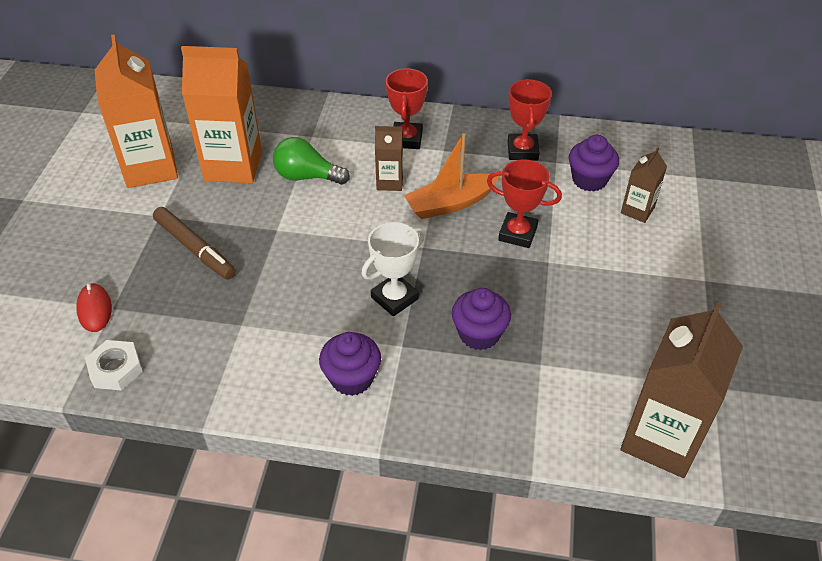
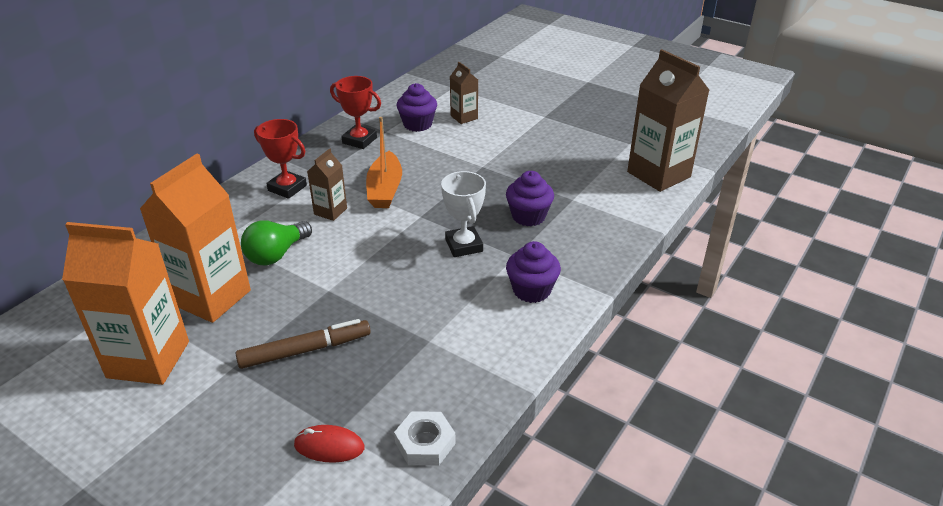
camera: 65 degrees left, 10 degrees down
red trophy [487,160,562,248] -> none

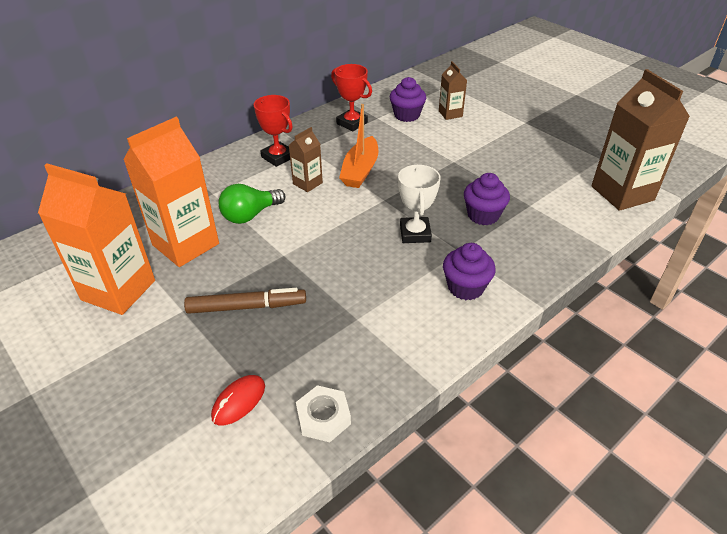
camera: 15 degrees right, 5 degrees up
red mouse [294,425,364,463] -> red mouse turned 75 degrees counterclockwise [211,375,265,426]

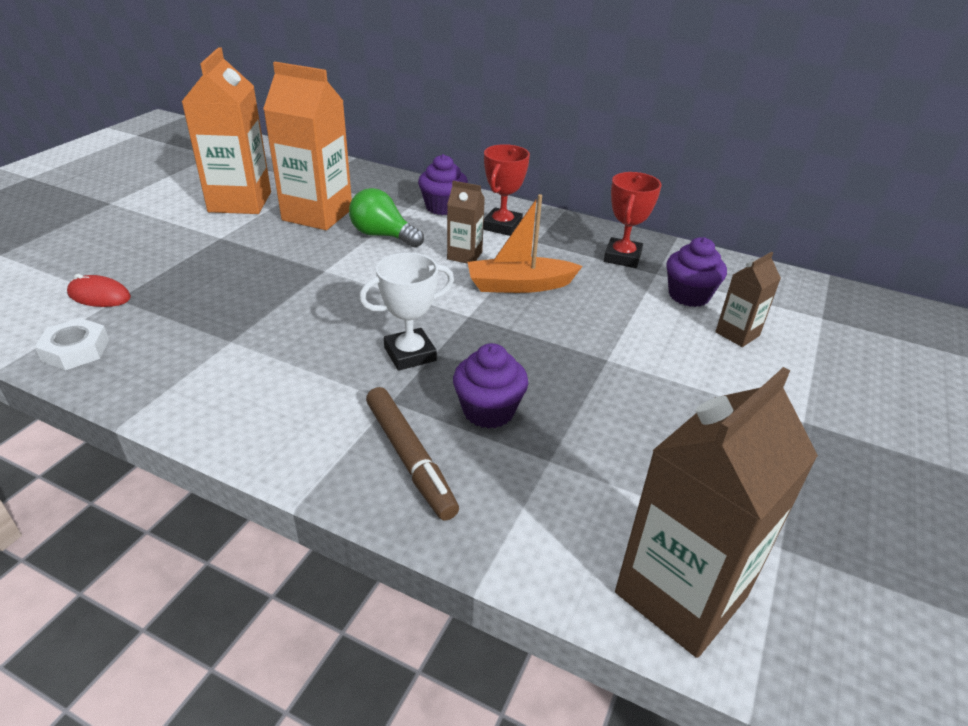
camera: 65 degrees right, 5 degrees down
brown marker [184,288,306,314] -> brown marker moved to [366,387,459,521]
purple cupcake [443,243,496,300] -> purple cupcake moved to [418,154,468,215]

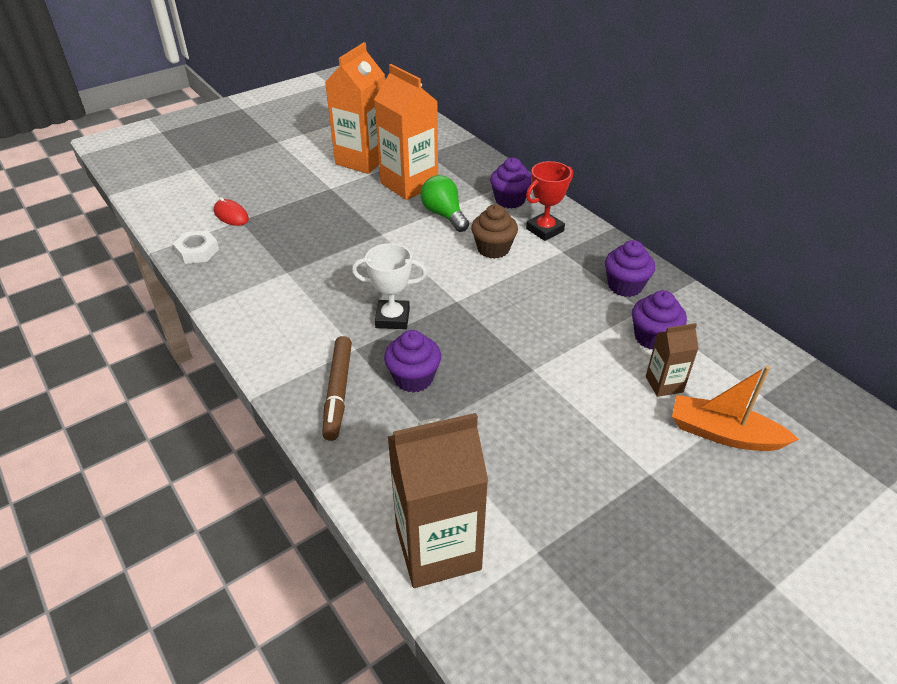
camera: 30 degrees right, 5 degrees up
brown carton [447,181,485,264] -> brown cupcake [471,204,518,259]
orange boat [468,194,583,293] -> orange boat moved to [672,366,799,451]
red trophy [604,172,662,268] -> purple cupcake [605,240,655,297]

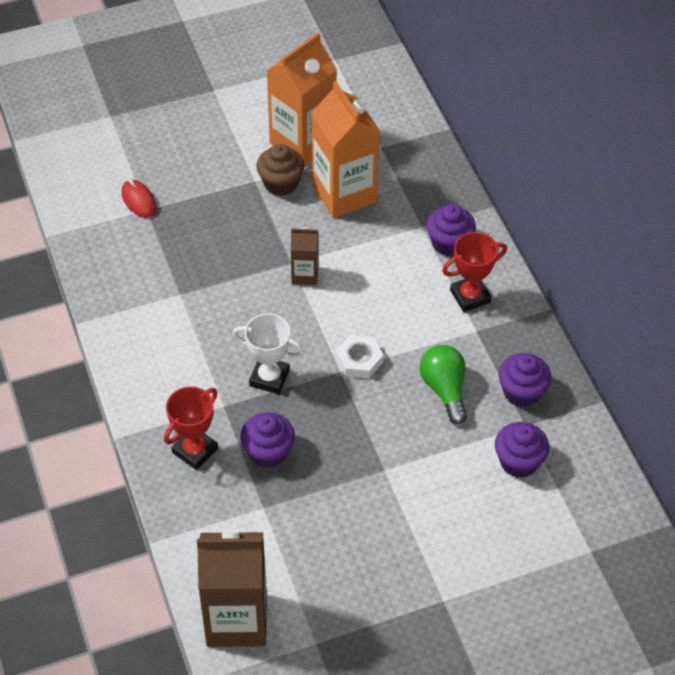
camera: 15 degrees right, 10 degrees up
white nut [173,230,219,264] -> white nut moved to [336,335,383,378]
brown marker [322,336,352,441] -> red trophy [164,386,218,470]
green light bulb [420,175,469,232] -> green light bulb moved to [420,345,467,425]
brown cupcake [471,204,518,259] -> brown cupcake moved to [256,144,304,196]
brown carton [646,323,699,397] -> brown carton moved to [291,228,319,285]
orange boat [672,366,799,451] -> none

